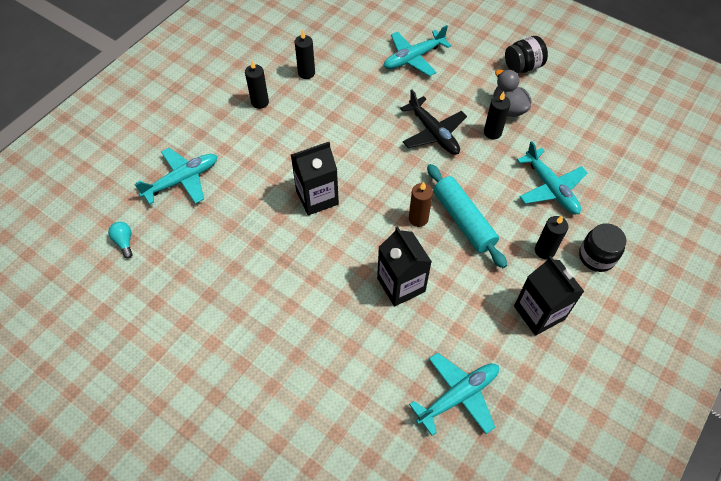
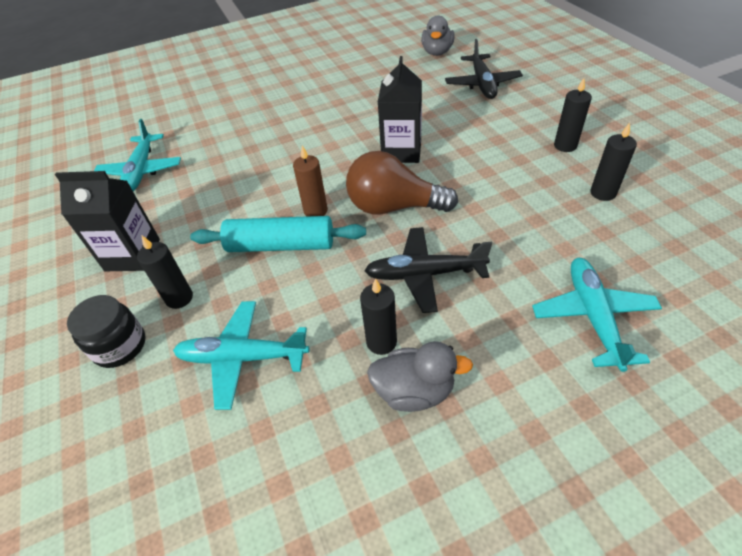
camera: 125 degrees right, 10 degrees down
turquoise light bulb [108,222,133,259] -> grey duck [421,15,455,56]
turquoise plane [134,148,218,204] -> black plane [445,39,523,99]
black carton [377,226,432,307] -> none
black jar [505,36,548,73] -> none
none -> brown light bulb [346,151,458,214]

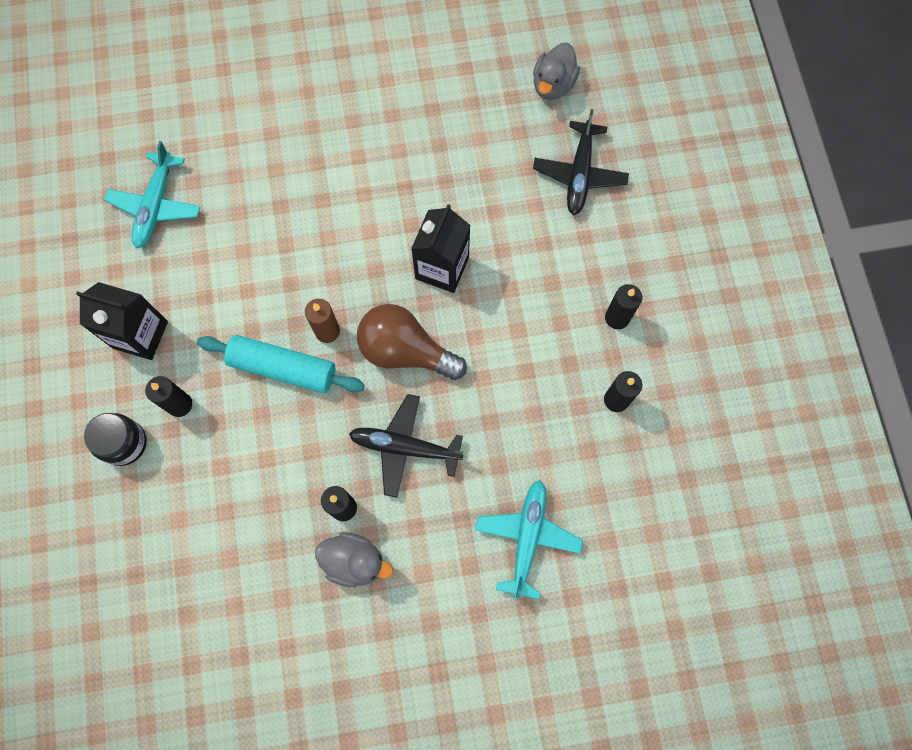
camera: 10 degrees right, 25 degrees up
turquoise plane [173,301,310,410] -> none

